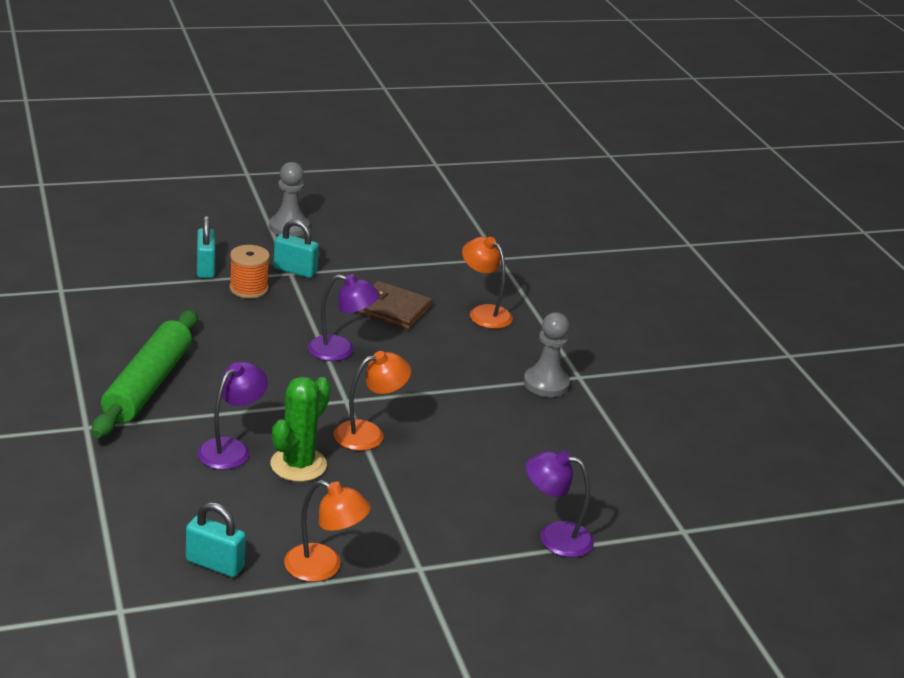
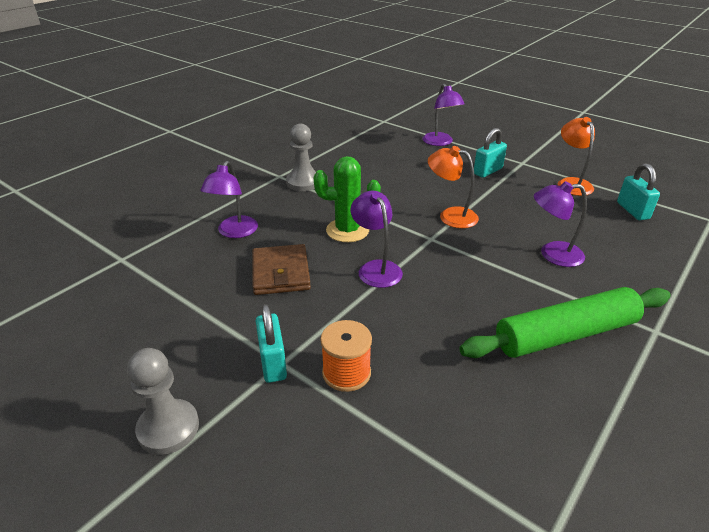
camera: 120 degrees left, 5 degrees up
turquoise padlock [197,215,215,278] -> turquoise padlock moved to [474,128,507,178]
green cactus [270,376,331,482] -> green cactus moved to [314,156,381,242]
orange lamp [462,237,513,329] -> purple lamp [200,161,258,238]

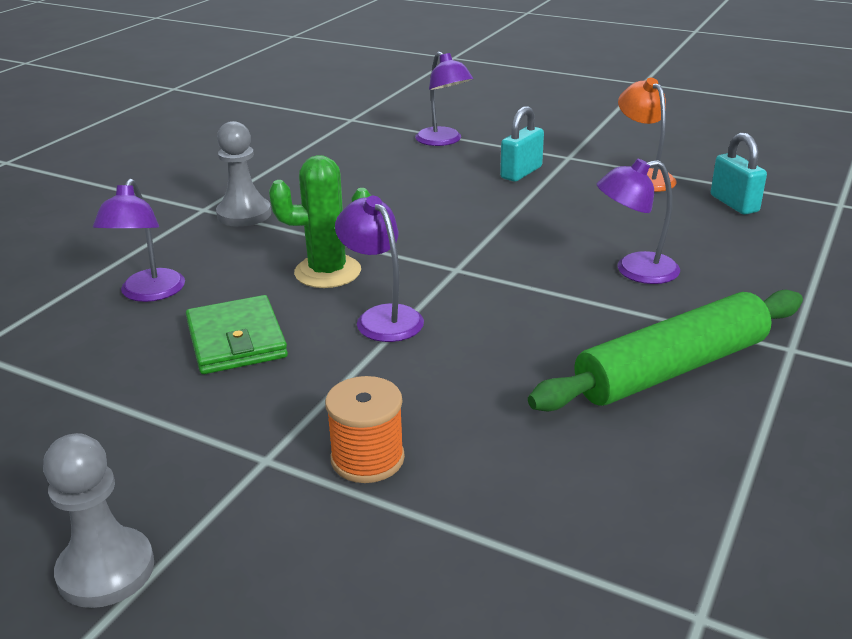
camera: 10 degrees left, 5 degrees down
brown wallet [252,244,311,295] -> green wallet [186,295,288,374]
turquoise padlock [256,304,287,383] -> none
orange lamp [428,146,479,228] -> none

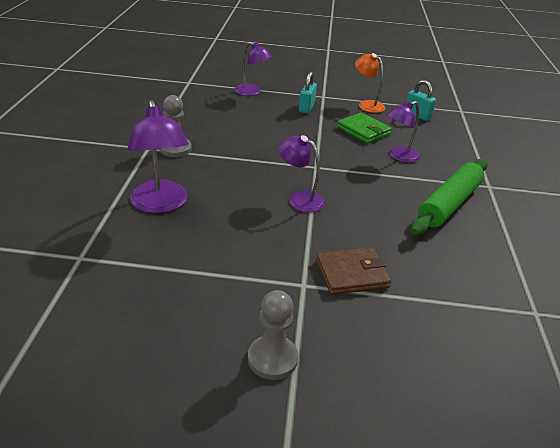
camera: 25 degrees left, 5 degrees up
purple lamp [93,179,185,302] -> purple lamp [127,100,189,213], size x1.53
green wallet [186,295,288,374] -> green wallet moved to [337,113,392,144]
green cactus [269,155,371,288] -> none
orange spool [325,376,405,483] -> brown wallet [316,247,391,295]

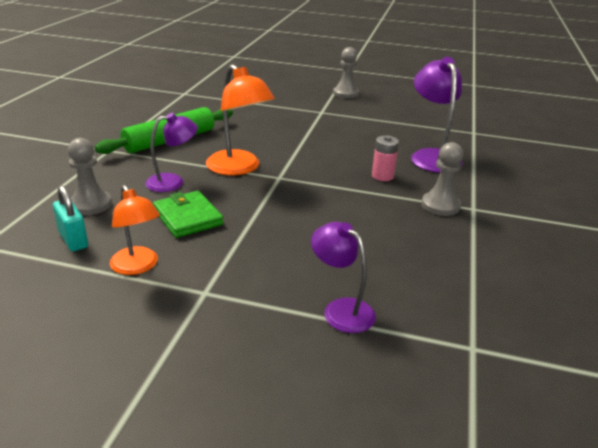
camera: 170 degrees left, 5 degrees down
purple lamp [279,135,325,212] -> none
turquoise padlock [299,72,317,114] -> none
brown wallet [316,247,391,295] -> none
none -> grey pawn [68,138,112,215]
none -> orange lamp [206,64,275,176]
none -> pink battery [372,135,399,181]

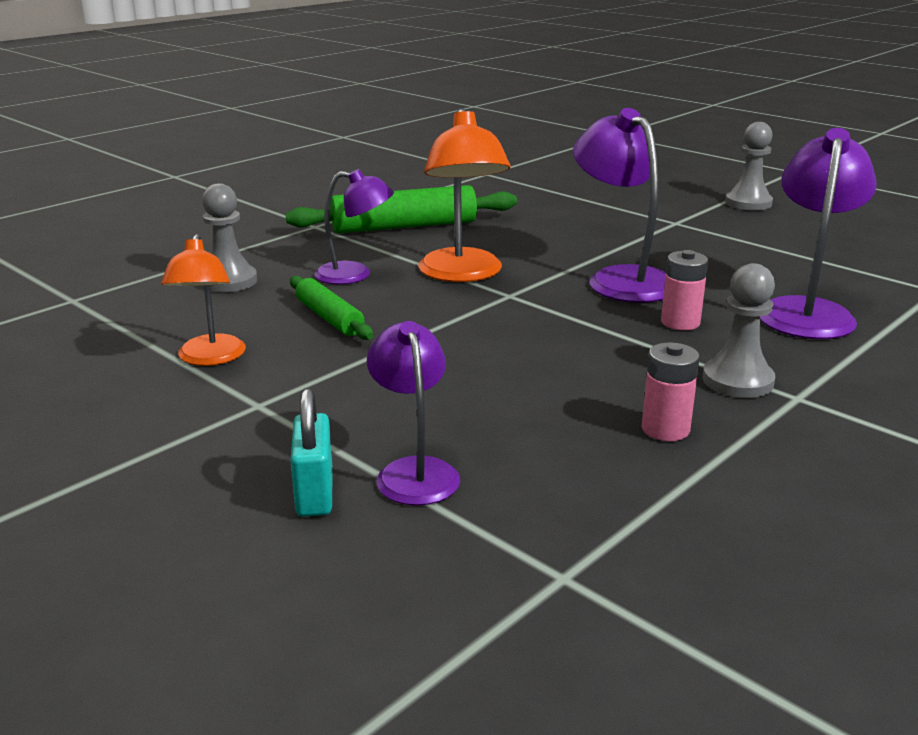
camera: 30 degrees right, 5 degrees down
turquoise padlock [53,185,88,251] -> turquoise padlock moved to [290,388,333,517]
green wallet [153,191,223,238] -> green rolling pin [290,276,373,340]
none -> purple lamp [573,108,666,303]
none -> pink battery [642,343,700,441]

